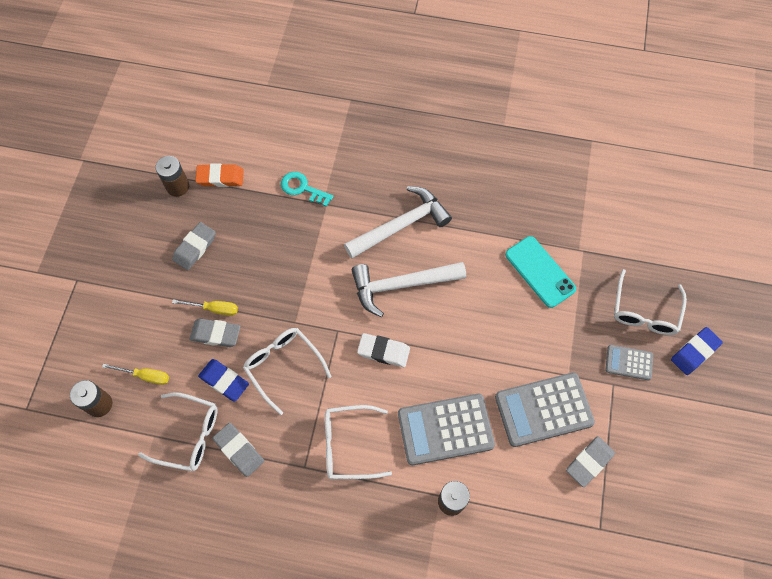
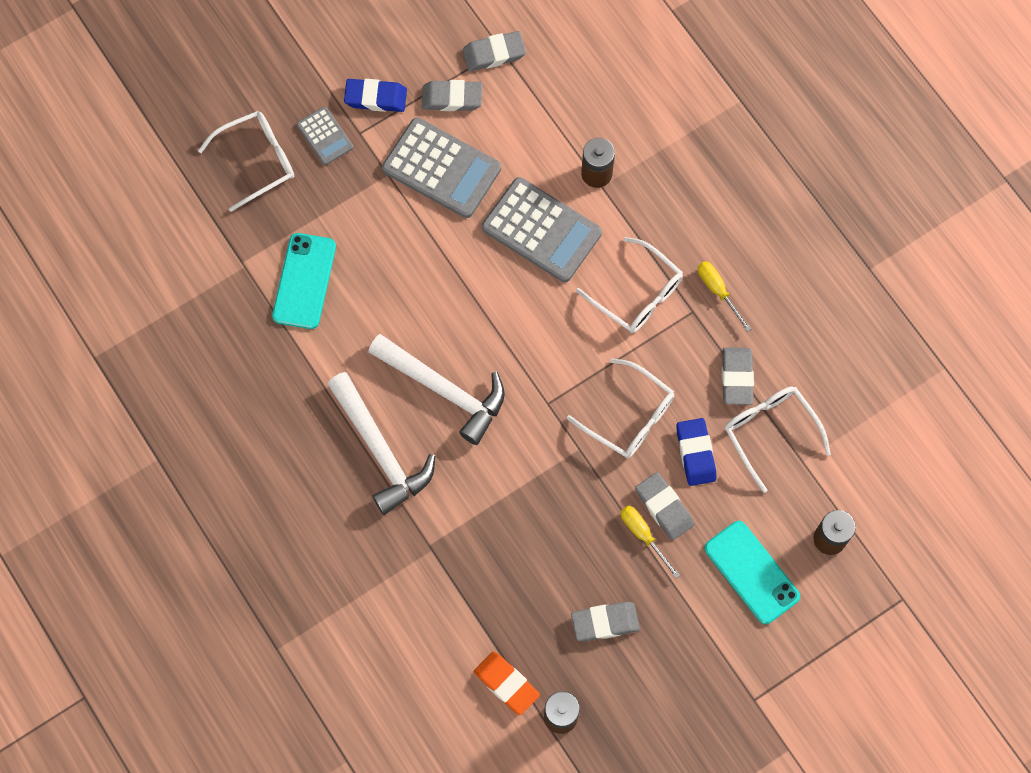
camera: 135 degrees left, 5 degrees up
yellow screwdriver [102,363,169,385] -> yellow screwdriver moved to [698,261,751,332]
white glasses [243,328,332,415] -> white glasses turned 60 degrees counterclockwise [567,358,674,459]
turquoise key [281,172,333,207] -> none
white hammer [344,186,452,258] -> white hammer turned 135 degrees counterclockwise [327,372,435,515]
white eraser [357,333,410,367] -> none
blue eraser [671,327,723,375] -> blue eraser moved to [344,79,407,112]
none -> grey eraser [463,31,526,71]
none -> turquoise phone [704,521,800,624]

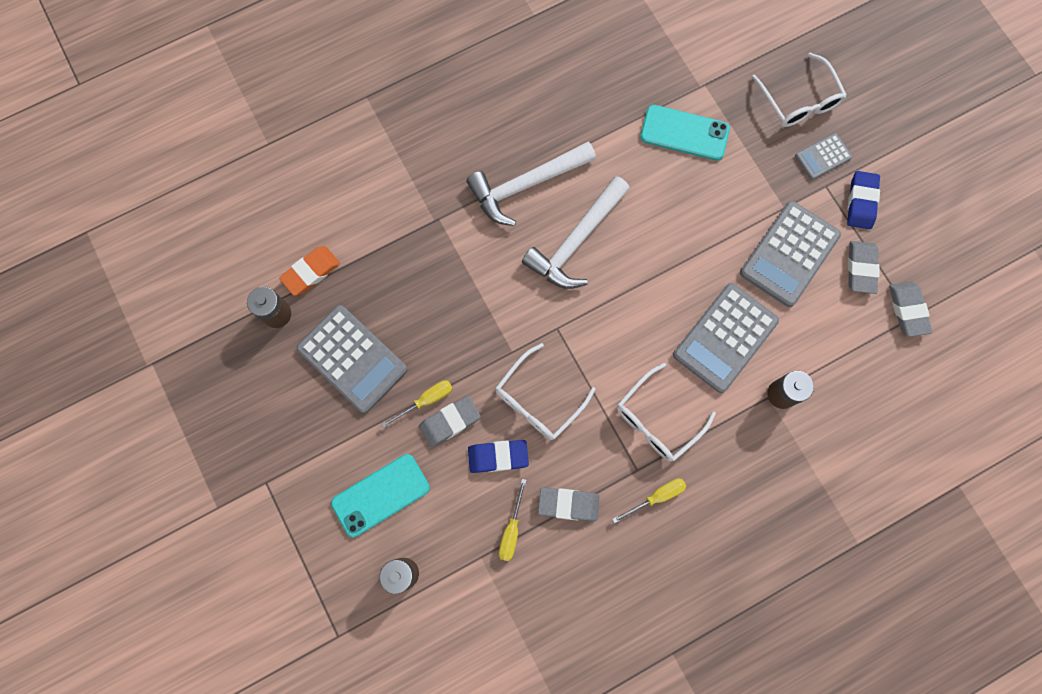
camera: 95 degrees right, 5 degrees up
grey eraser [571,602,640,641] -> grey calculator [297,305,408,413]
white glasses [725,386,831,493] -> yellow screwdriver [499,479,526,561]

